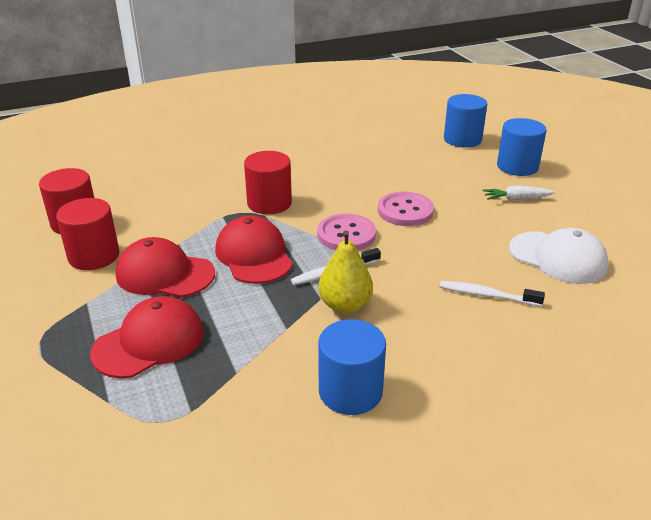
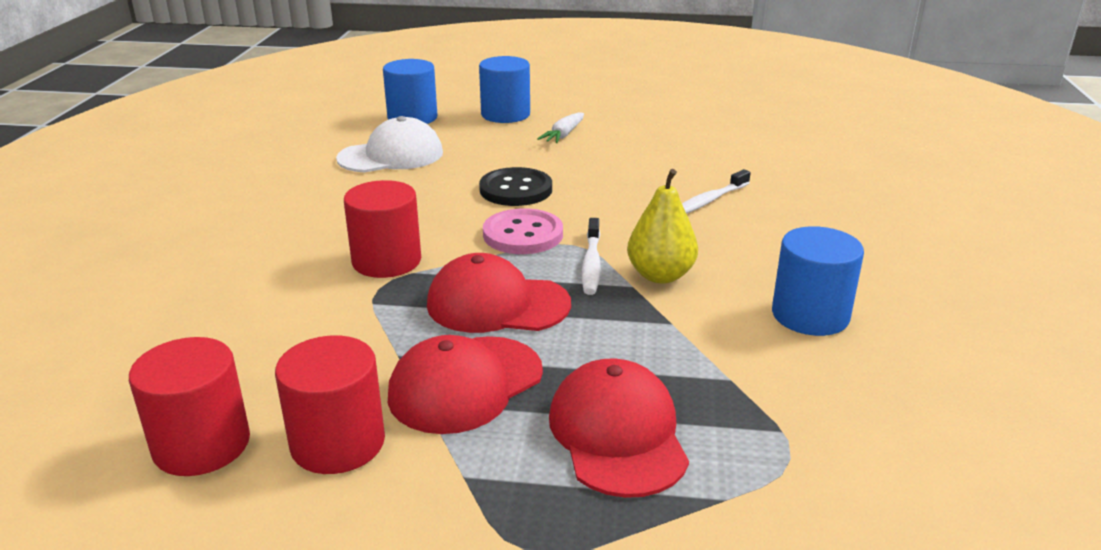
camera: 60 degrees left, 5 degrees down
pink button [377,191,434,226] -> black button [479,167,552,206]
white cap [509,228,609,284] -> white cap moved to [336,116,443,173]

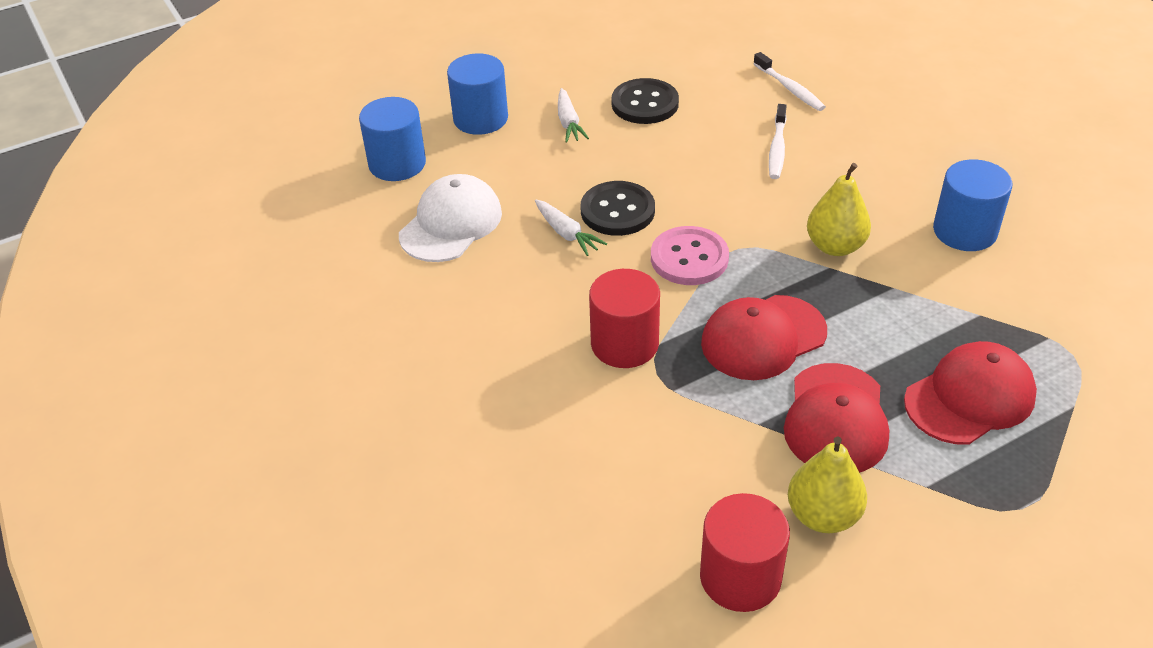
camera: 35 degrees left, 15 degrees up
red cylinder [275,335,385,474] -> yellow pear [788,437,867,533]
red cap [549,358,689,498] -> red cap turned 105 degrees clockwise [904,341,1037,445]
white toothbrush [582,218,601,295] -> white toothbrush moved to [753,52,826,111]
none -> white carrot [535,200,607,256]
none -> black button [612,78,679,124]

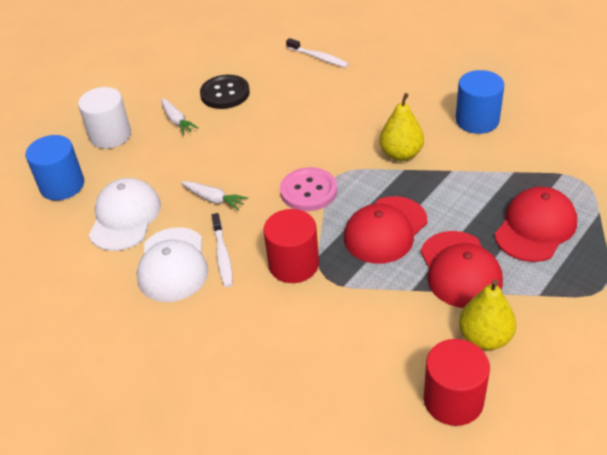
camera: 20 degrees left, 0 degrees up
blue cylinder [447,53,508,135] -> white cylinder [78,87,131,149]
black button [580,181,655,236] -> none
white toothbrush [769,104,787,179] -> white toothbrush moved to [211,213,233,287]
none -> white cap [137,227,208,302]

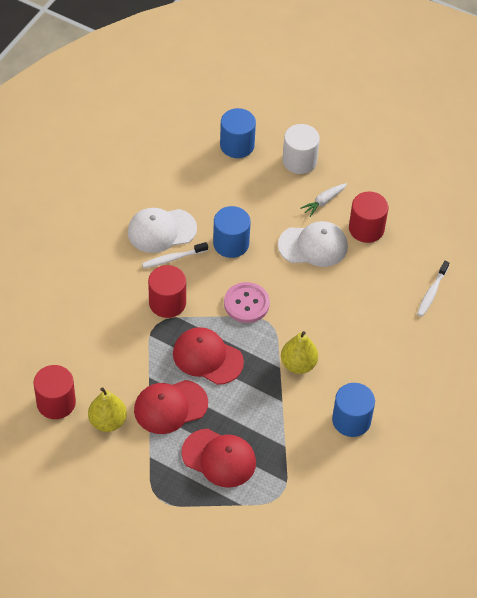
camera: 75 degrees right, 10 degrees up
white cap [89,178,161,251] -> white cap moved to [278,221,348,267]
white carrot [181,181,248,211] -> blue cylinder [213,206,251,258]
black button [200,75,250,109] -> red cylinder [349,192,388,243]

